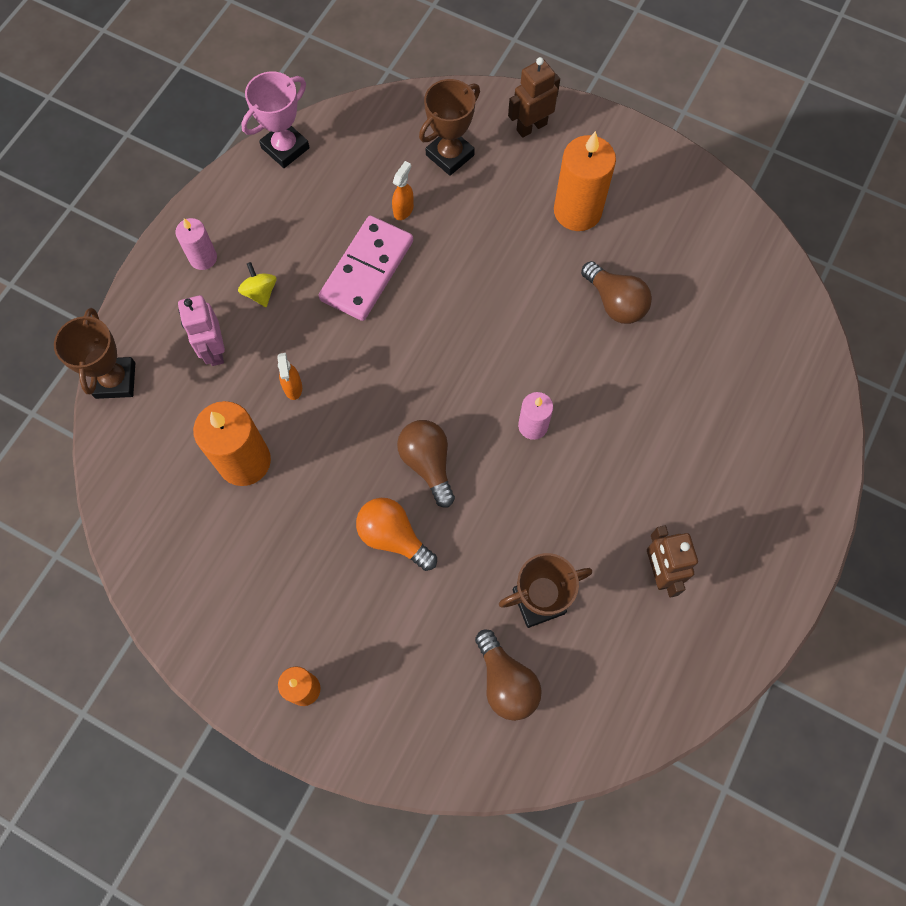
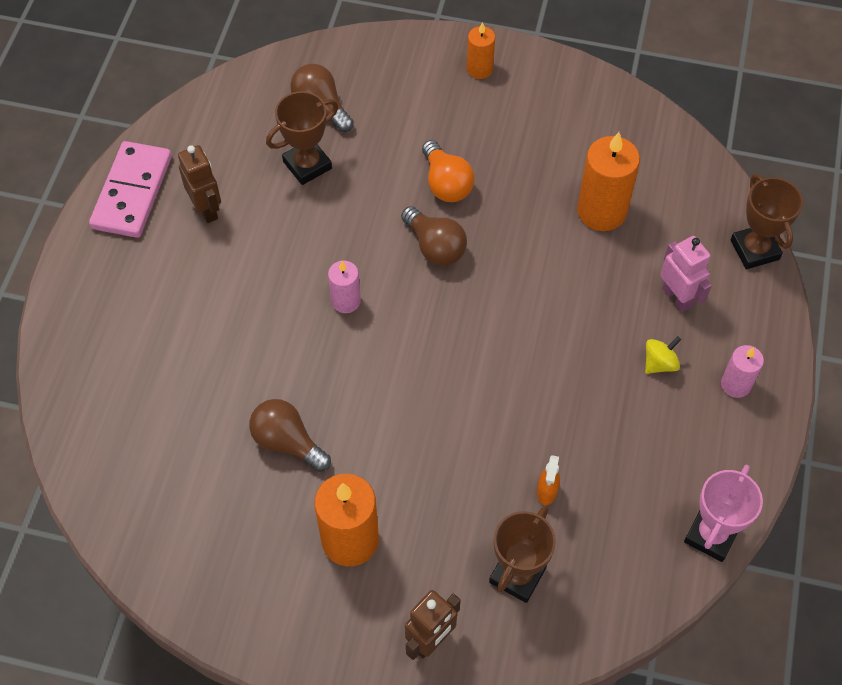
camera: 165 degrees right, 10 degrees down
yellow spinning top [238,262,276,307] -> yellow spinning top turned 90 degrees counterclockwise [645,336,681,374]
orange spray bottle [278,353,302,400] -> none
pink domino [318,216,413,321] -> pink domino moved to [89,141,172,238]
orange light bulb [356,498,437,571] -> orange light bulb turned 45 degrees clockwise [422,140,475,202]

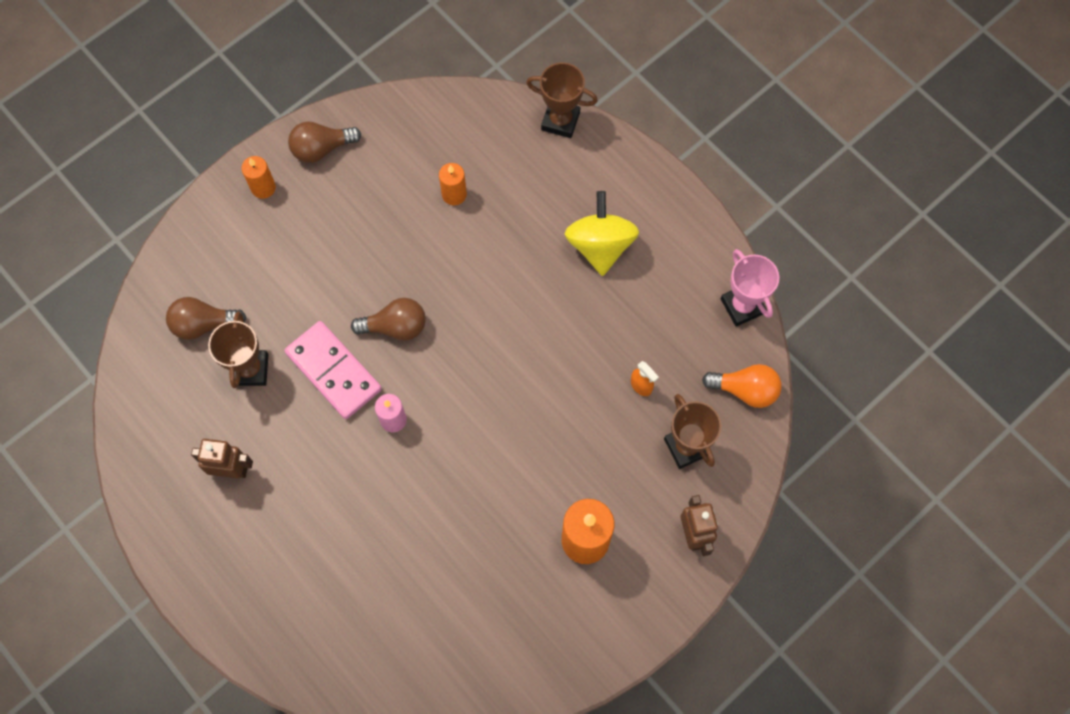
camera: 55 degrees left, 10 degrees up
pink domino [89,141,172,238] -> pink domino moved to [285,321,382,419]
brown light bulb [249,399,331,472] -> brown light bulb moved to [288,122,361,163]
orange light bulb [422,140,475,202] -> orange light bulb moved to [702,364,782,408]
orange candle [577,132,640,231] -> orange candle [439,163,467,205], size x0.57
yellow spinning top [645,336,681,374] -> yellow spinning top [565,191,639,276], size x2.07
pink robot [660,236,712,313] -> none
pink candle [721,345,764,398] -> none

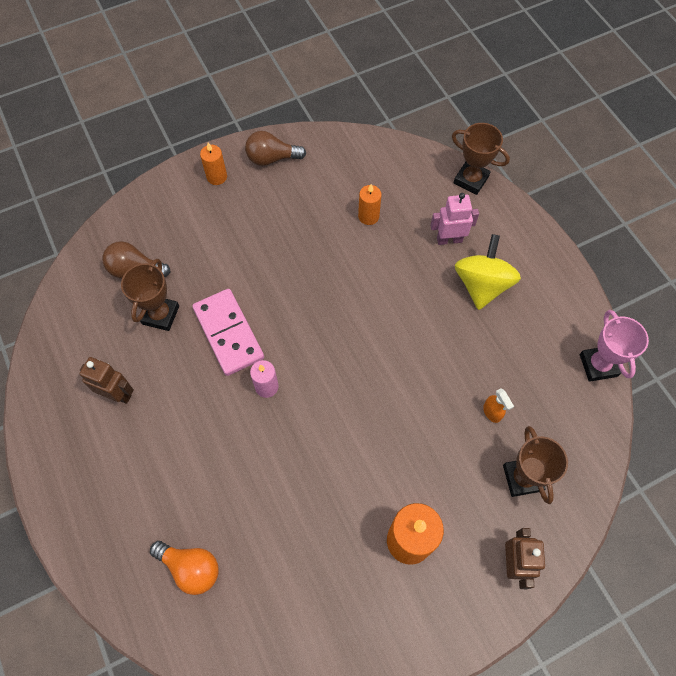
camera: 15 degrees right, 5 degrees down
brown light bulb [351,298,426,341] -> none
orange light bulb [702,364,782,408] -> orange light bulb moved to [150,541,219,595]
none -> pink robot [430,193,479,245]

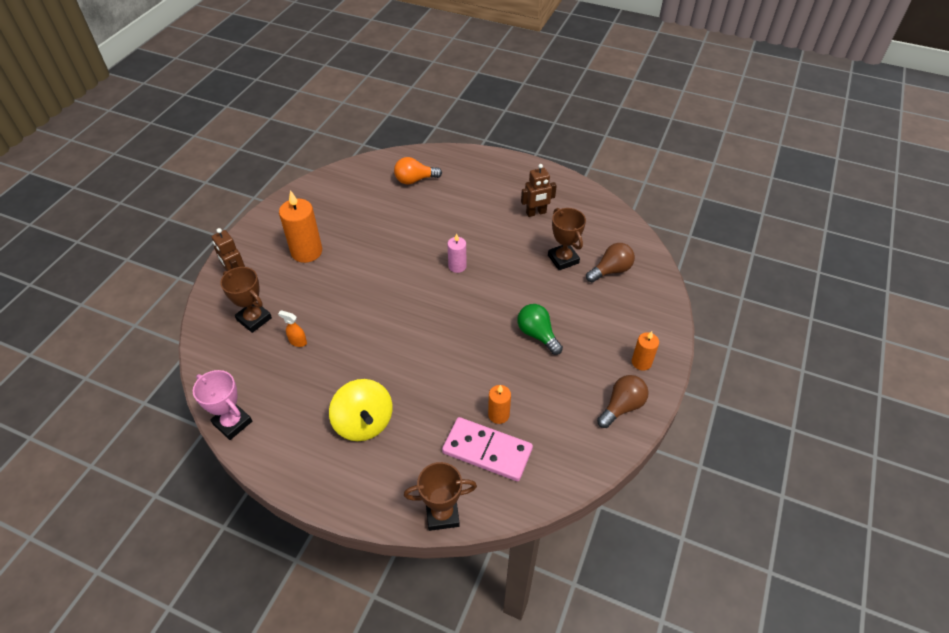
camera: 140 degrees right, 15 degrees down
pink domino [192,289,264,376] -> pink domino moved to [442,417,533,481]
pink robot [430,193,479,245] -> none
none -> green light bulb [517,304,563,355]

